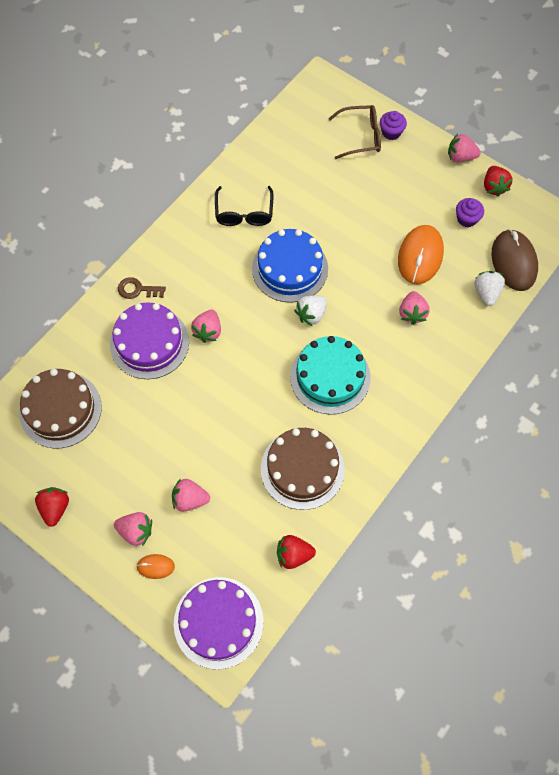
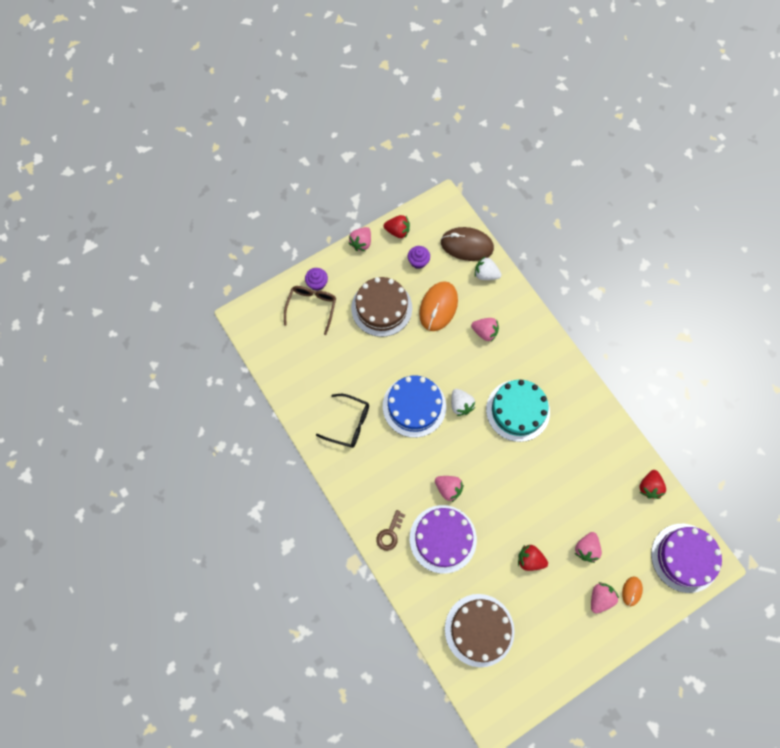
camera: 70 degrees left, 5 degrees up
red strawberry [35,487,69,527] -> red strawberry moved to [518,545,548,571]
brown cake [261,428,345,510] -> brown cake moved to [351,277,412,337]
orange mouse [398,225,444,285] -> orange mouse turned 75 degrees clockwise [419,281,458,331]

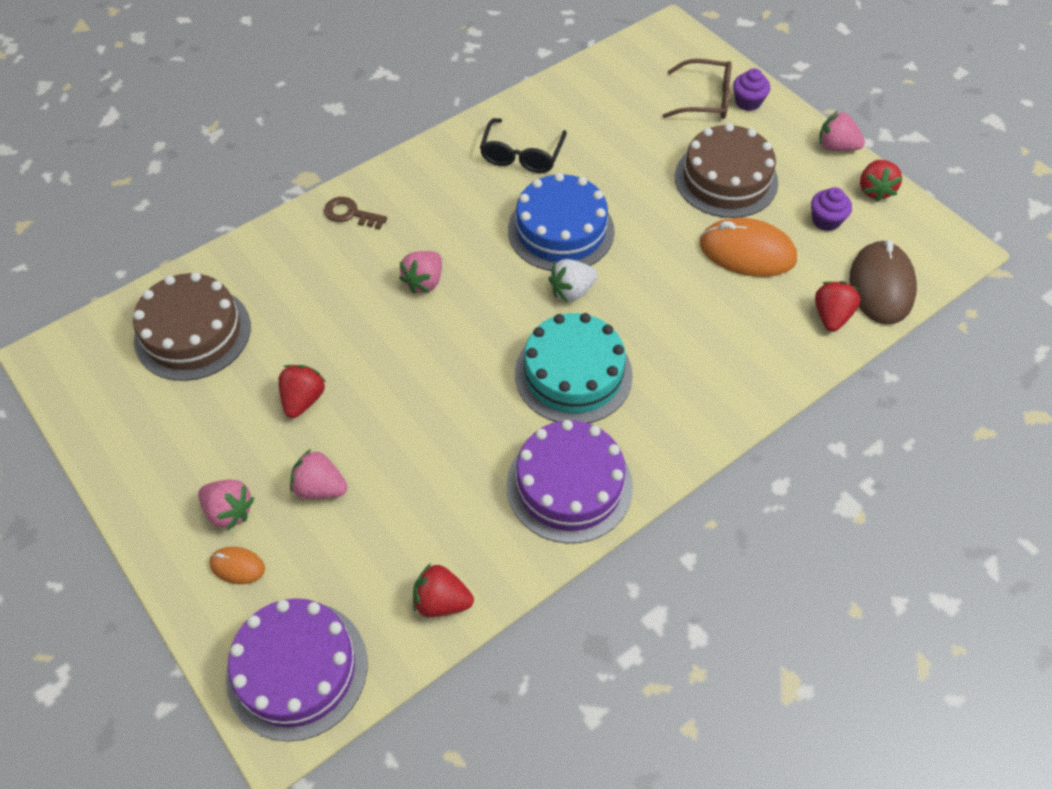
camera: 85 degrees right, 15 degrees down
purple cake [410,505,477,574] -> purple cake moved to [507,420,633,543]
pink strawberry [471,318,499,342] -> none
white strawberry [475,257,501,280] -> red strawberry [815,281,860,332]

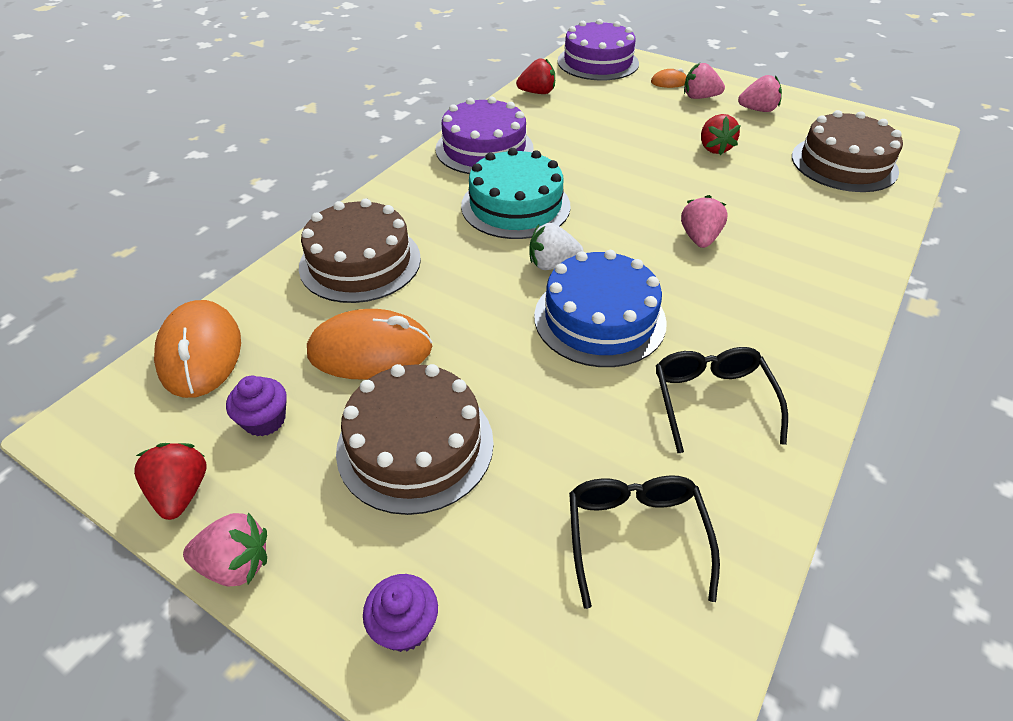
camera: 160 degrees right, 10 degrees down
pink strawberry [290,449,347,499] -> pink strawberry moved to [738,75,782,112]
brown key [324,197,387,230] -> none
white strawberry [549,259,598,303] -> white strawberry turned 135 degrees counterclockwise [529,223,583,270]
brown glasses [662,59,732,119] -> none
red strawberry [815,281,860,332] -> none
brown mouse [850,240,917,324] -> orange mouse [154,300,241,398]
none -> brown cake [299,198,421,303]
none -> black glasses [569,475,720,609]

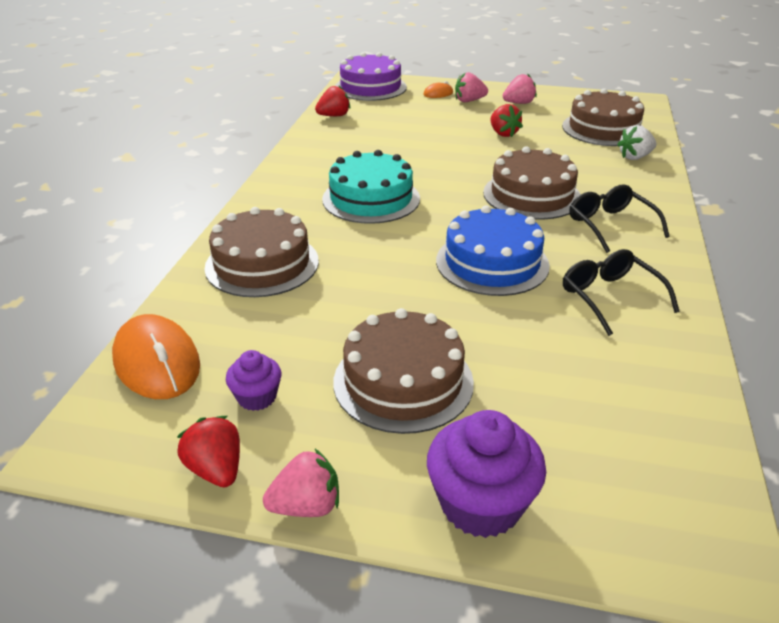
camera: 20 degrees left, 10 degrees down
orange mouse [307,309,433,380] -> none
purple cupcake [363,574,438,652] -> purple cupcake [427,410,546,538], size x1.78
purple cake [435,97,534,174] -> none
white strawberry [529,223,583,270] -> white strawberry moved to [617,125,656,160]
black glasses [569,475,720,609] -> black glasses moved to [569,185,670,253]
pink strawberry [681,195,728,248] -> brown cake [483,146,581,220]

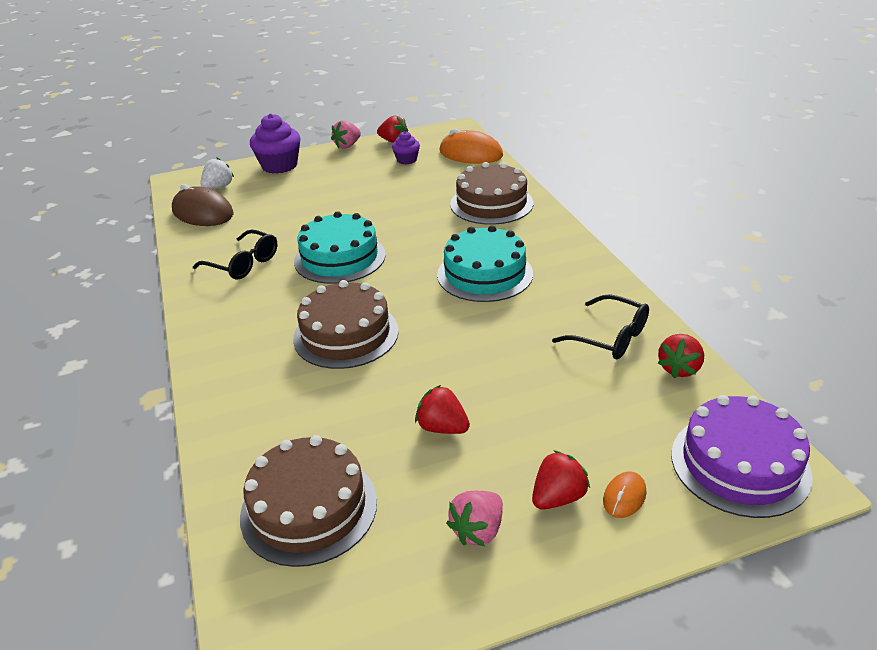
camera: 150 degrees right, 0 degrees up
brown cake [333,308,474,434] -> none
blue cake [436,205,550,296] -> turquoise cake [294,211,386,284]
pink strawberry [455,72,488,102] -> red strawberry [532,450,590,510]
black glasses [569,185,670,253] -> black glasses moved to [552,294,649,360]
white strawberry [617,125,656,160] -> white strawberry moved to [200,157,234,189]
none -> brown mouse [172,184,234,226]

